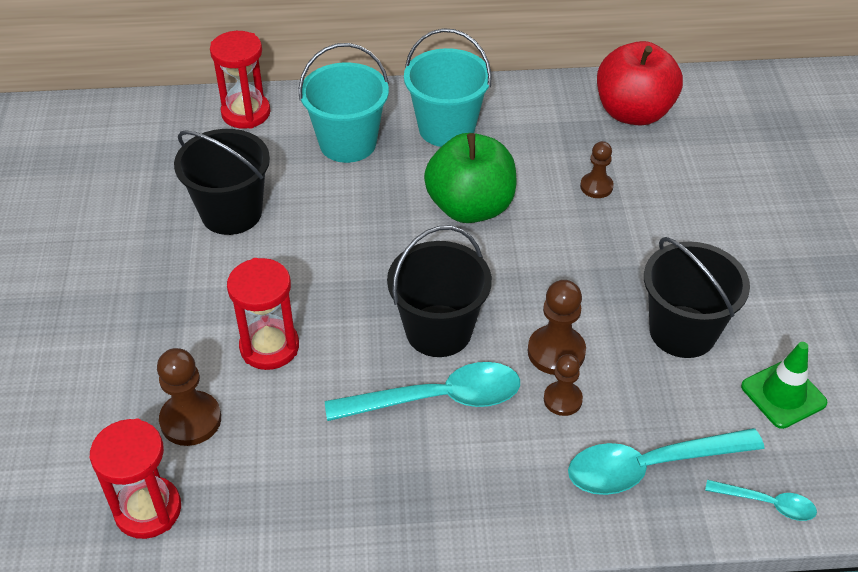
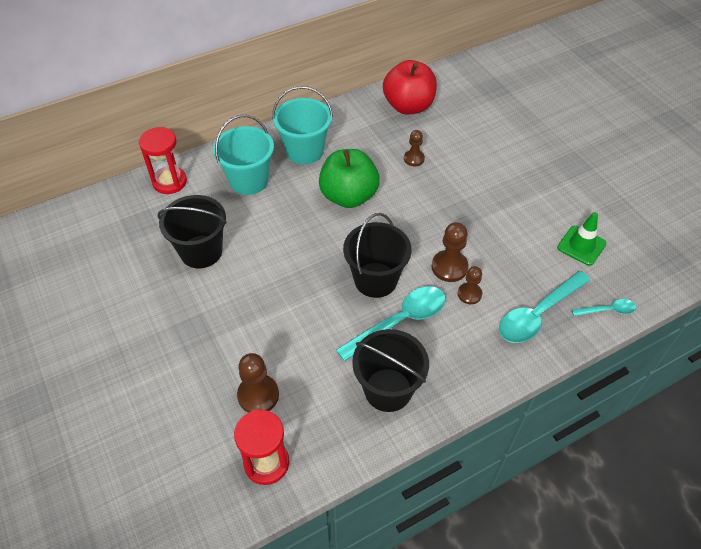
camera: 25 degrees left, 5 degrees up
red hourglass [227,258,299,370] -> none
black bucket [644,237,750,358] -> black bucket moved to [352,329,429,412]

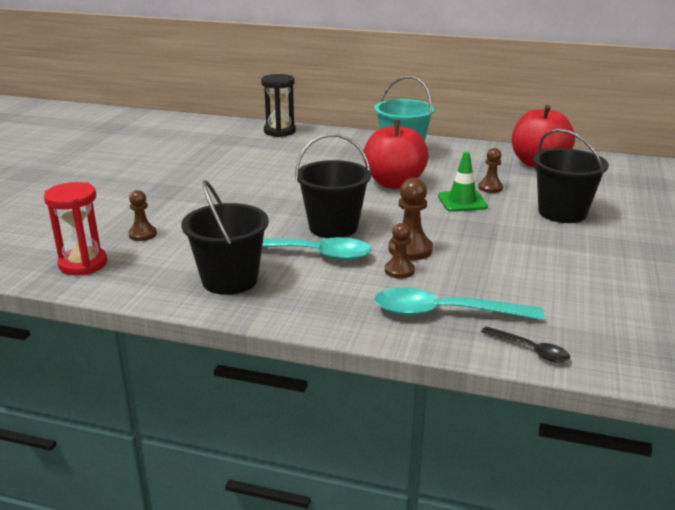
camera: 45 degrees right, 25 degrees down
red hourglass [139,127,187,194] -> black hourglass [261,74,296,137]
black bucket [157,195,227,268] -> black bucket moved to [533,129,609,223]
turquoise bucket [213,115,274,195] -> none
brown pawn [237,353,279,413] -> brown pawn [128,190,157,241], size x0.65
green apple [319,149,380,208] -> red apple [363,120,429,189]
green traffic cone [557,212,607,266] -> green traffic cone moved to [438,152,488,212]
turquoise spoon [572,299,636,316] -> black spoon [481,326,570,363]

